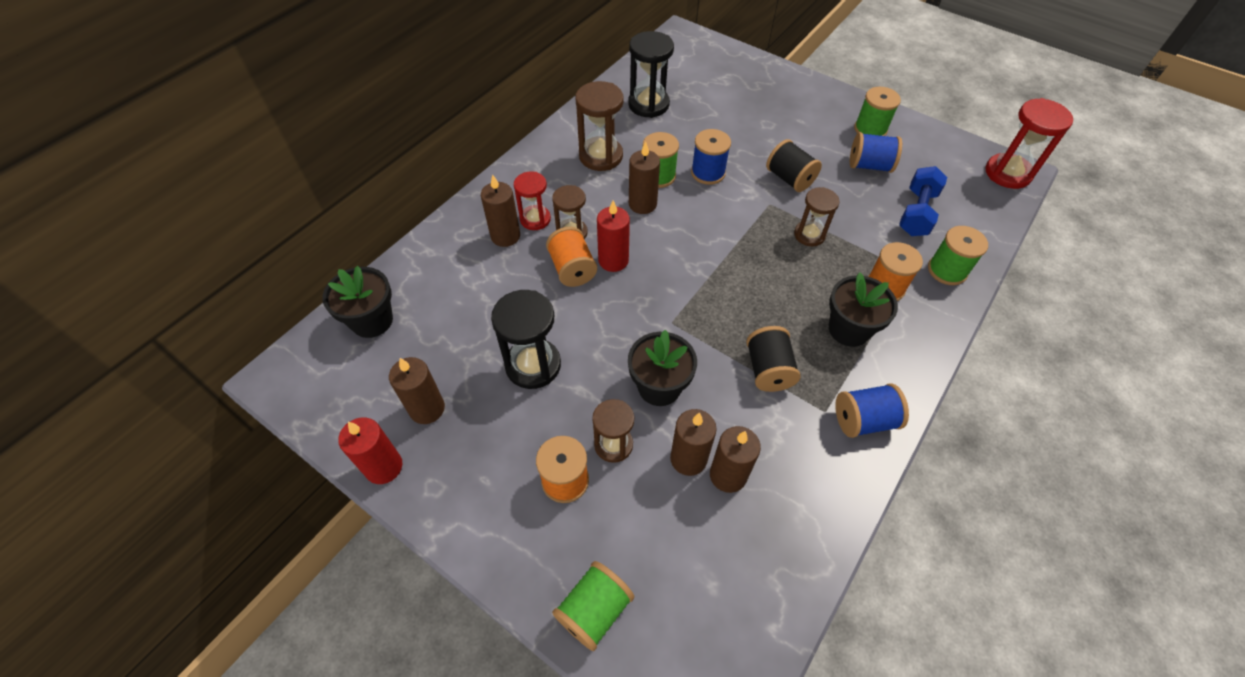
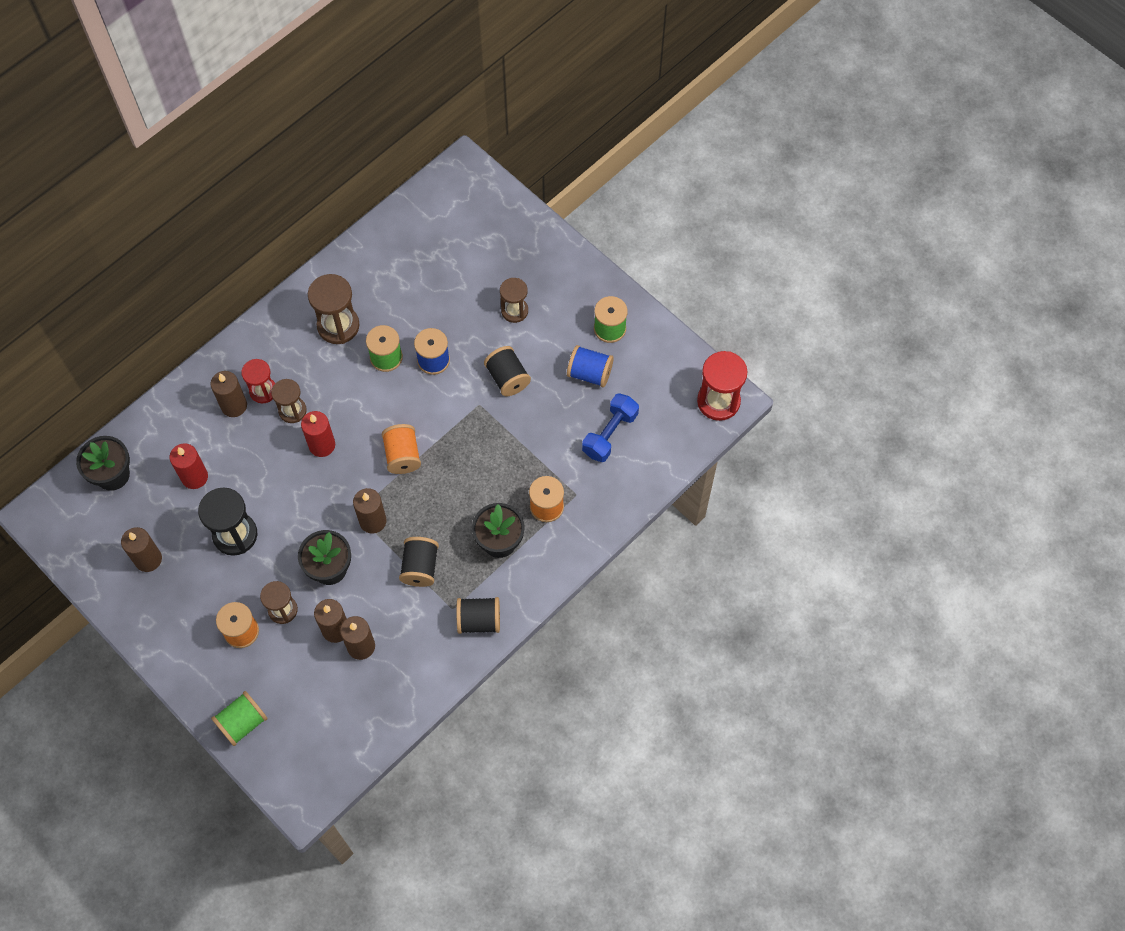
camera: 10 degrees right, 10 degrees up
red candle [338,418,402,484] -> red candle moved to [169,443,208,489]
orange spool [546,226,597,287] -> orange spool moved to [381,424,421,474]
black hourglass [628,31,674,118] -> none
brown candle [629,142,660,214] -> brown candle moved to [353,488,387,533]
brown hourglass [794,187,839,246] -> brown hourglass moved to [500,278,528,323]
blue spool [835,384,909,438] -> black spool [456,597,500,634]
green spool [928,226,988,285] -> none

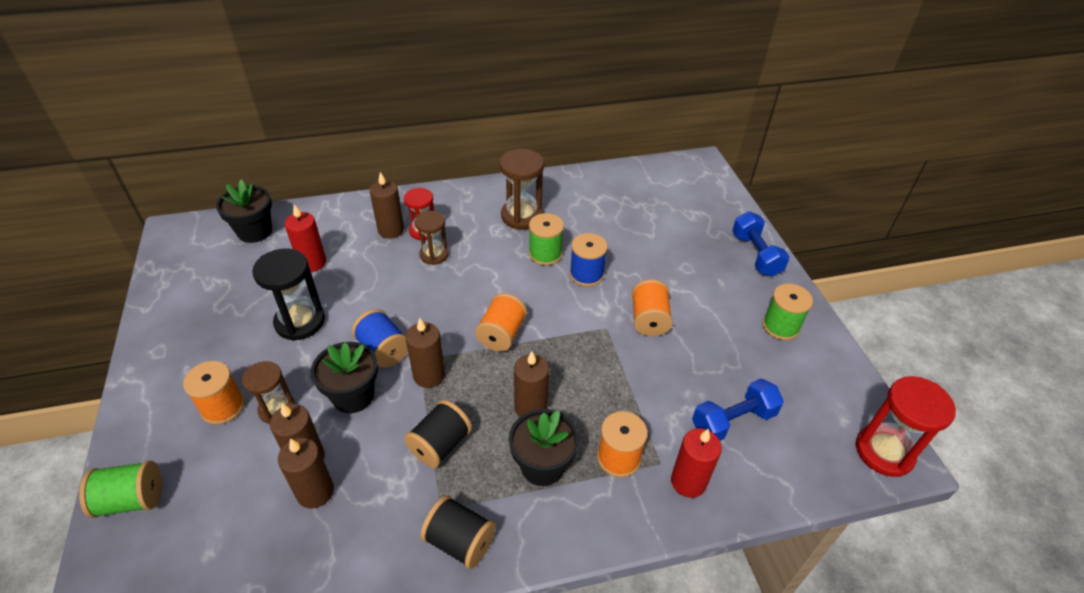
camera: 30 degrees right, 20 degrees down
brown candle [121,527,162,572] -> brown candle moved to [514,351,549,417]
red candle [301,411,335,457] -> red candle moved to [671,428,722,498]
black spool [484,346,531,396] -> orange spool [632,279,673,336]
brown hourglass [500,278,528,323] -> none
blue spool [567,345,614,387] -> blue spool moved to [352,309,408,368]
none -> blue dumbbell [732,211,790,277]

